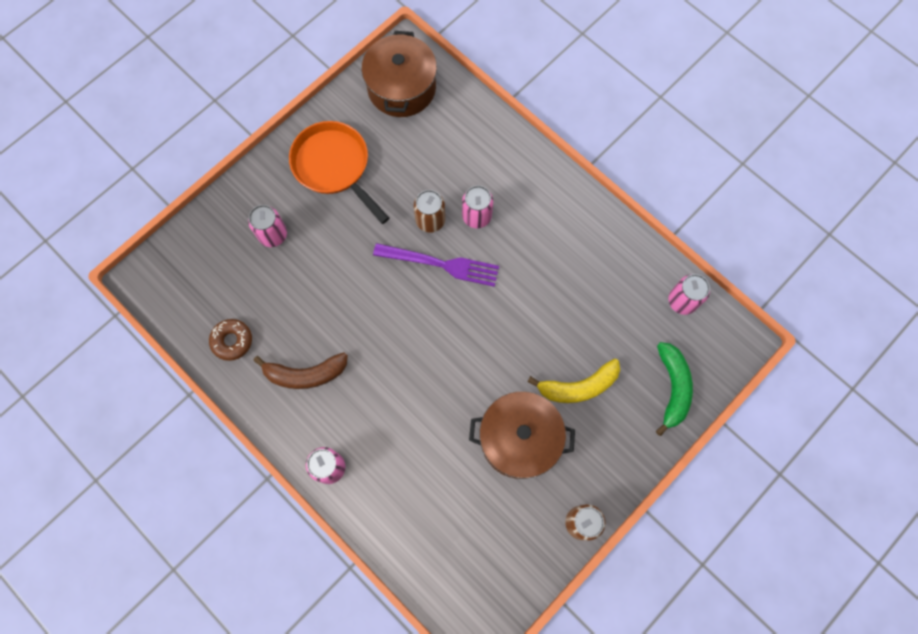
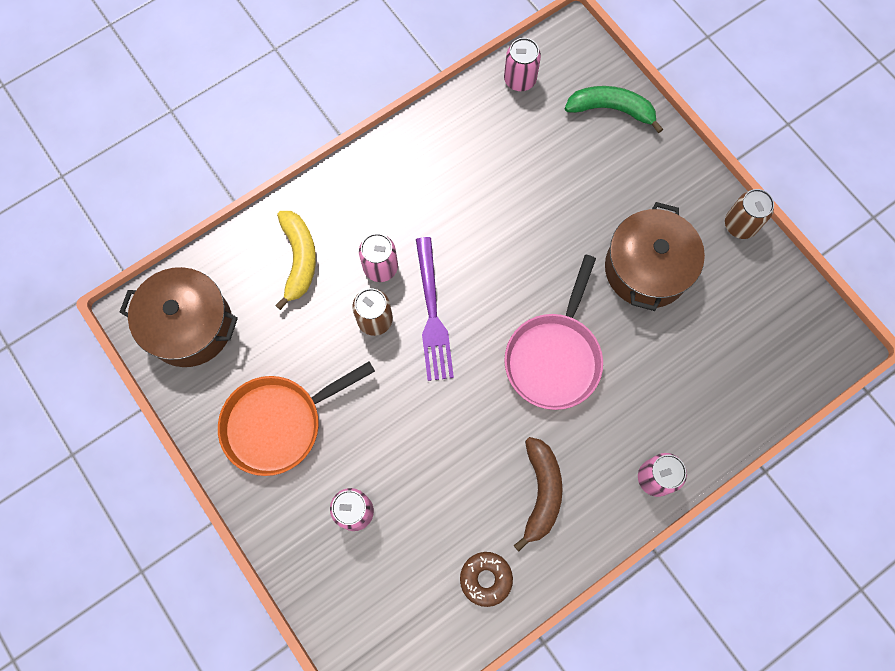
camera: 80 degrees left, 0 degrees up
purple fork [373,243,499,287] -> purple fork turned 150 degrees clockwise [416,237,454,381]
yellow banana [527,359,620,403] -> yellow banana moved to [275,211,316,310]
none -> pink pan [504,255,603,410]

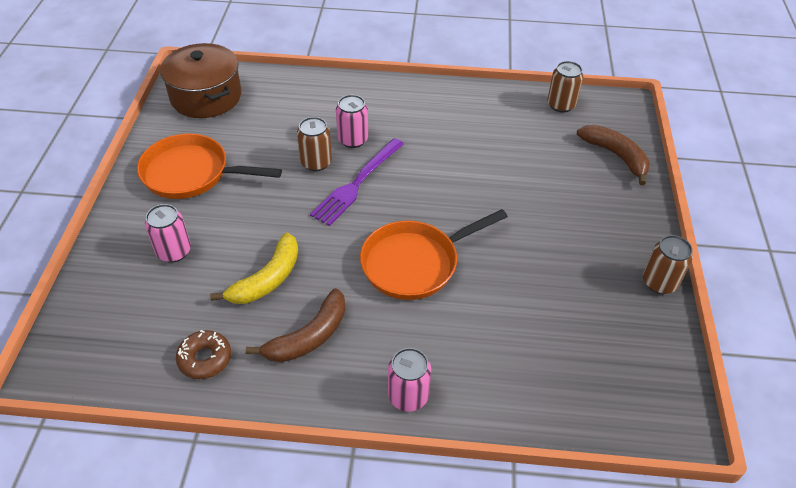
camera: 40 degrees right, 25 degrees down
yellow banana [275,211,316,310] -> yellow banana moved to [210,233,298,304]
pink can [504,38,541,91] -> brown can [547,61,583,113]
pink pan [504,255,603,410] -> orange pan [360,209,508,300]
green banana [565,86,663,133] -> brown banana [577,125,649,185]
brown pot [605,202,705,311] -> none

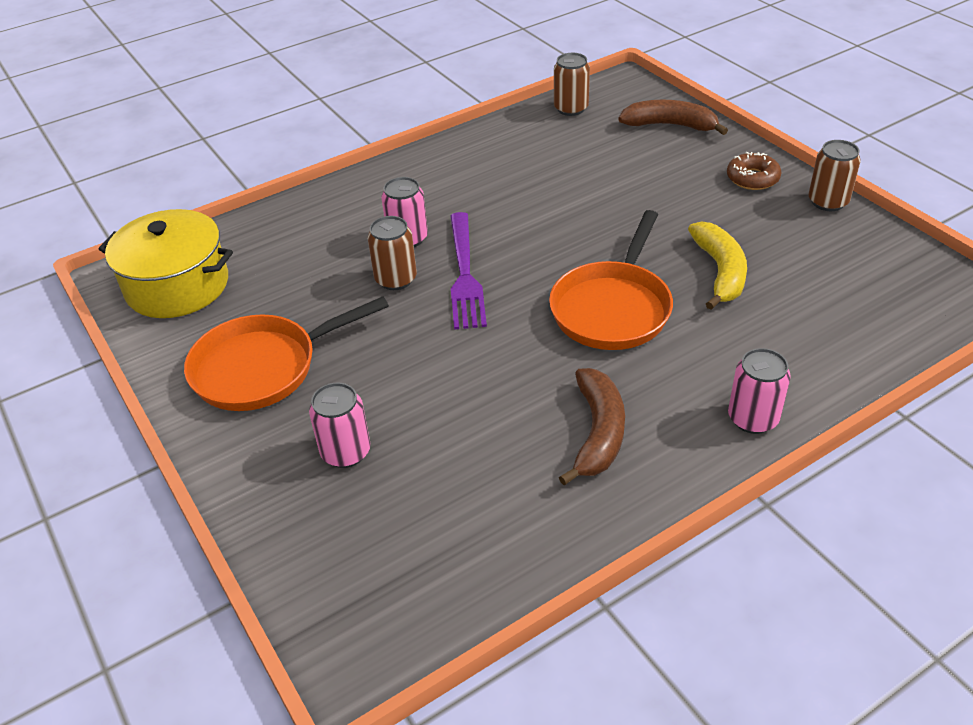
camera: 35 degrees left, 5 degrees down
brown pot [160,43,241,118] -> yellow pot [99,209,233,318]
brown donut [176,330,231,379] -> brown donut moved to [727,152,782,190]
yellow banana [210,233,298,304] -> yellow banana moved to [688,221,747,310]

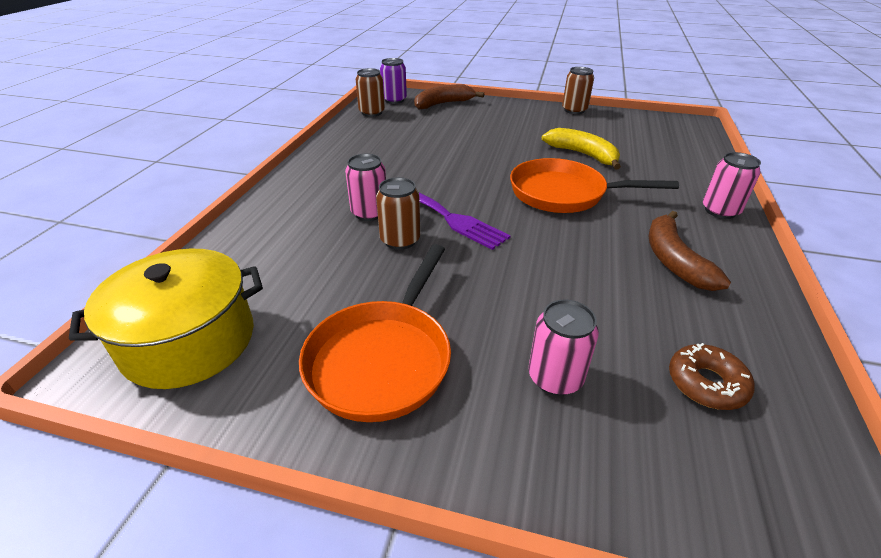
camera: 45 degrees left, 5 degrees down
orange pan [549,210,673,350] -> orange pan turned 120 degrees clockwise [510,158,679,213]
brown banana [559,368,625,485] -> brown banana turned 150 degrees counterclockwise [649,211,731,291]
brown donut [727,152,782,190] -> brown donut moved to [669,343,755,410]
none -> purple can [380,58,407,104]

